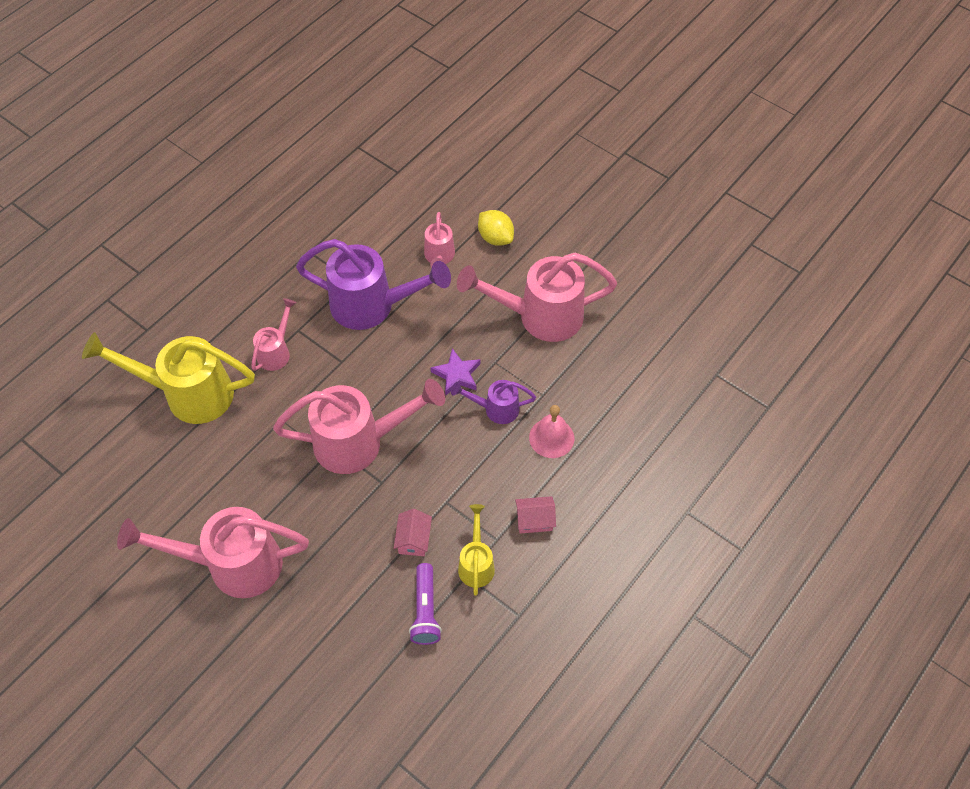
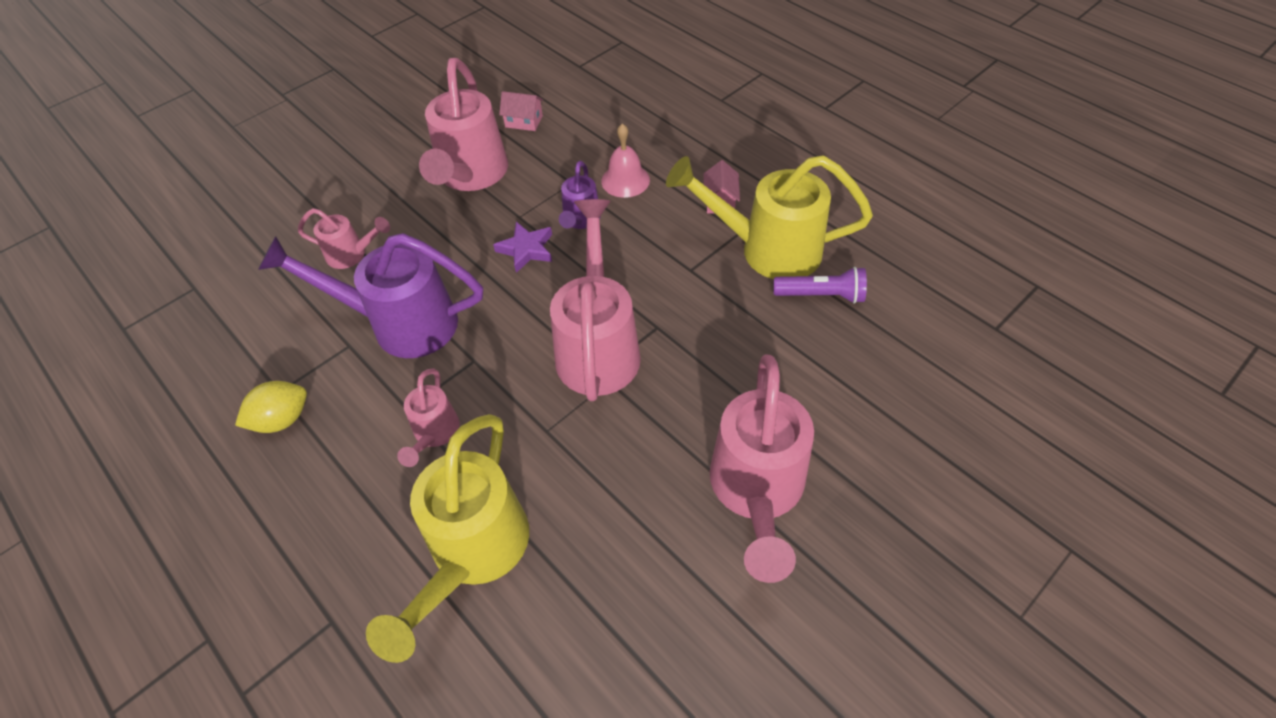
camera: 80 degrees left, 5 degrees down
pink watering can [251,298,296,371] -> pink watering can turned 120 degrees counterclockwise [397,369,460,467]
purple watering can [296,239,451,330] -> purple watering can turned 105 degrees counterclockwise [258,233,483,358]
pink house [394,509,432,556] -> pink house moved to [499,91,543,131]
yellow watering can [458,504,495,596] -> yellow watering can [666,155,873,279], size x1.96
yellow lemon [478,210,514,246] -> yellow lemon moved to [235,381,307,433]

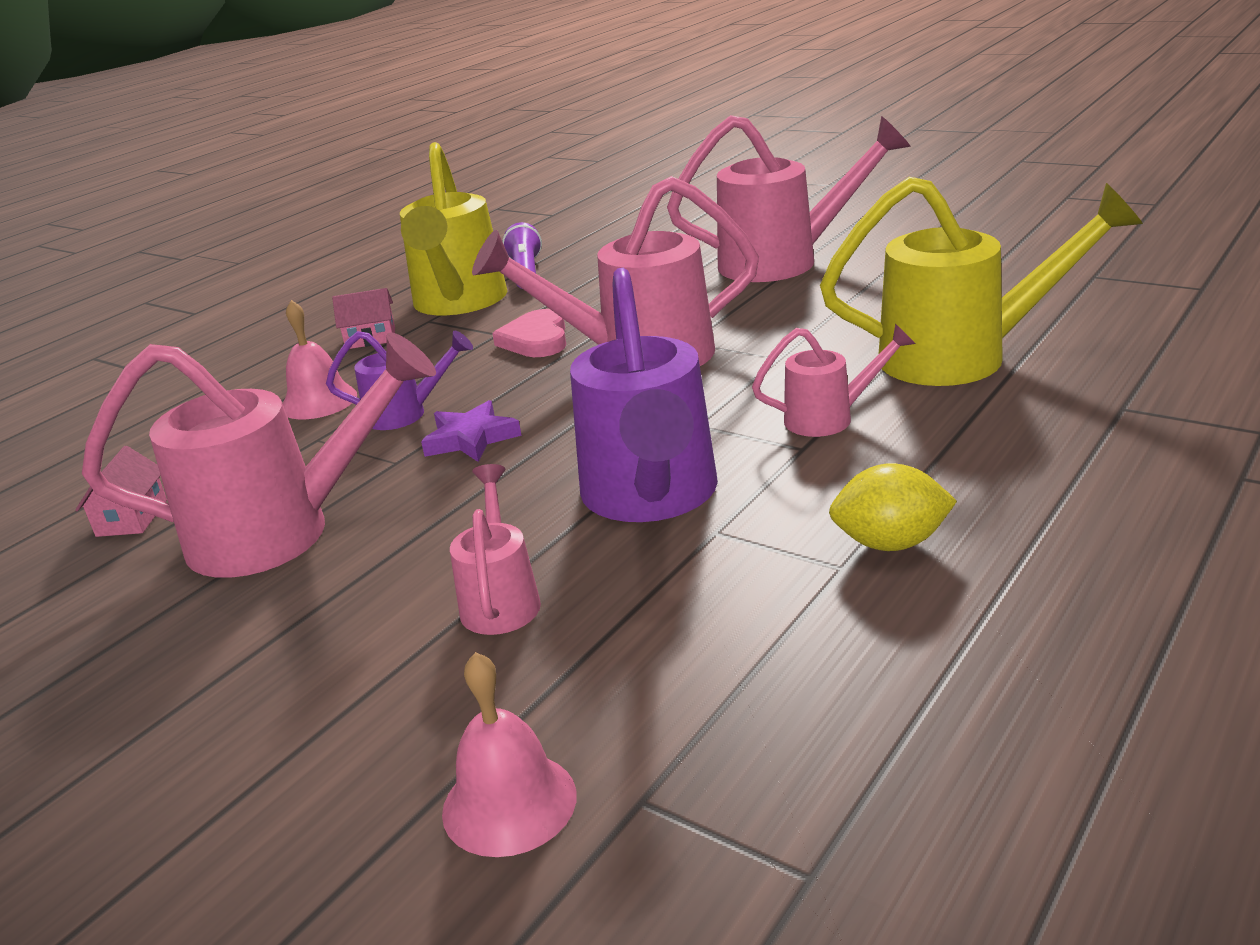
camera: 100 degrees left, 25 degrees down
yellow lemon [235,381,307,433] -> yellow lemon turned 45 degrees counterclockwise [829,463,957,551]
none -> pink bell [442,652,577,857]
none -> pink heart [492,309,566,357]

